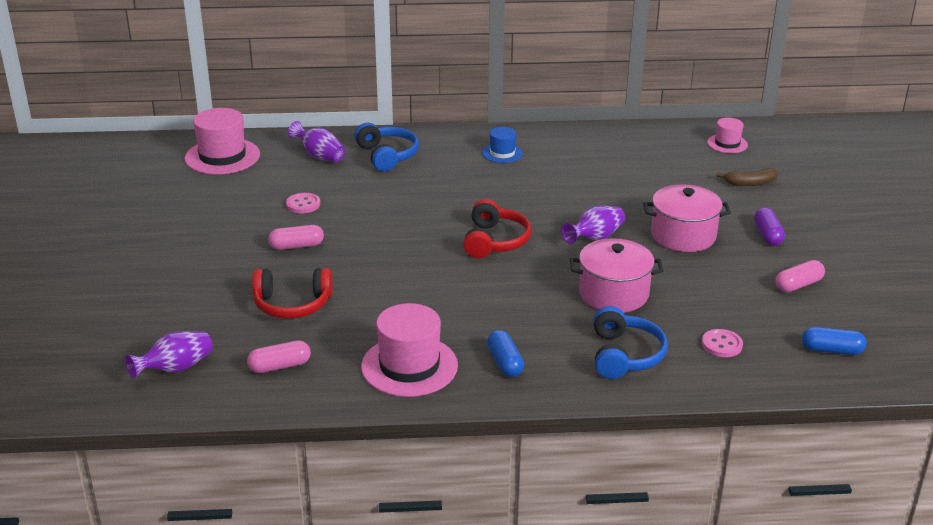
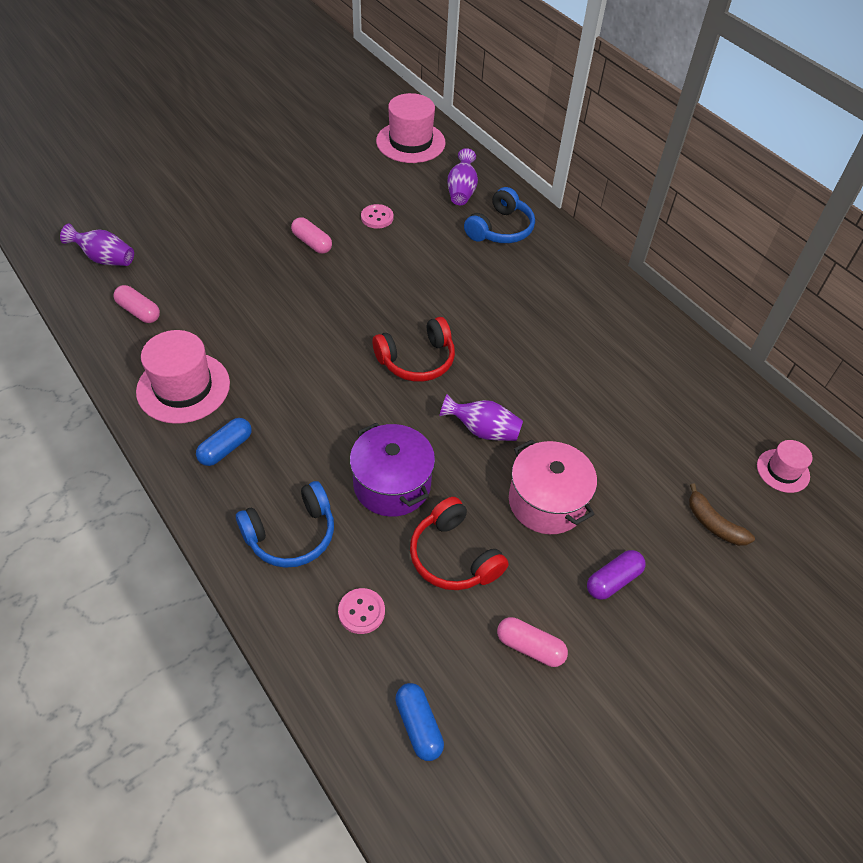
camera: 55 degrees right, 20 degrees up
red headphones [252,268,332,319] -> red headphones moved to [410,497,509,590]
blue hat [482,127,523,163] -> none
pink pot [570,238,663,313] -> purple pot [350,423,435,517]

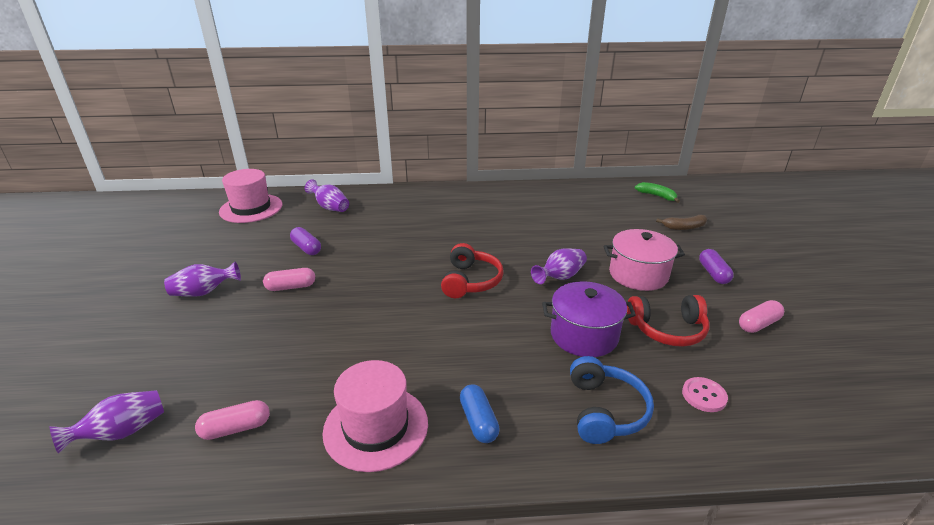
camera: 55 degrees left, 20 degrees down
pink button [361,204,393,229] -> purple capsule [290,227,321,255]
blue capsule [395,683,444,761] -> none
blue headphones [464,187,535,243] -> none
pink hat [757,440,813,493] -> green banana [635,182,680,203]
none -> purple vase [164,262,241,297]

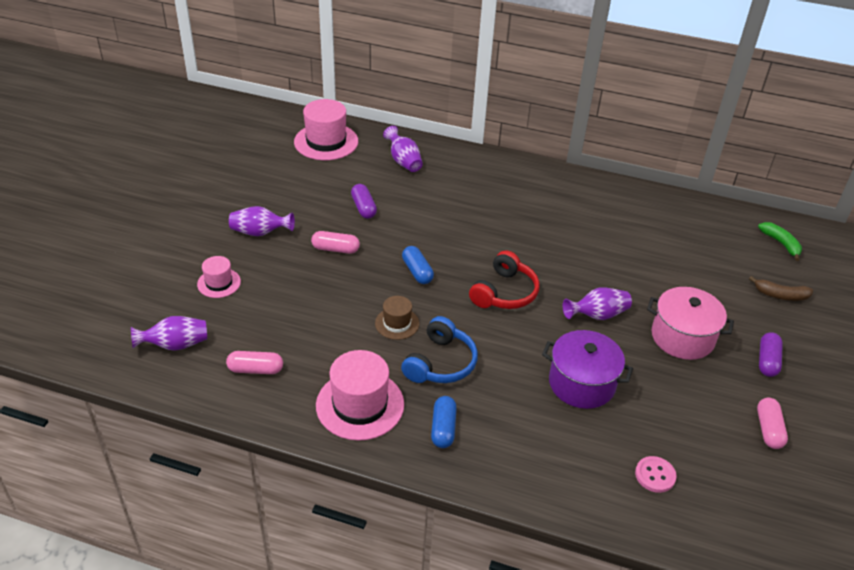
camera: 20 degrees right, 10 degrees up
blue headphones [570,356,654,444] -> blue headphones moved to [401,316,478,383]
red headphones [627,295,709,347] -> none
pink capsule [739,300,784,333] -> pink capsule turned 75 degrees counterclockwise [757,398,788,449]
none -> pink hat [197,256,241,298]
none -> brown hat [375,296,419,340]
none -> blue capsule [402,246,434,284]

